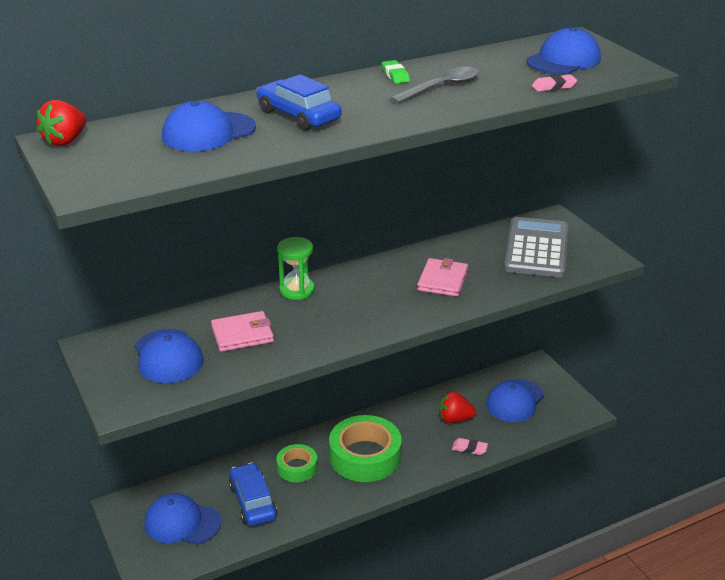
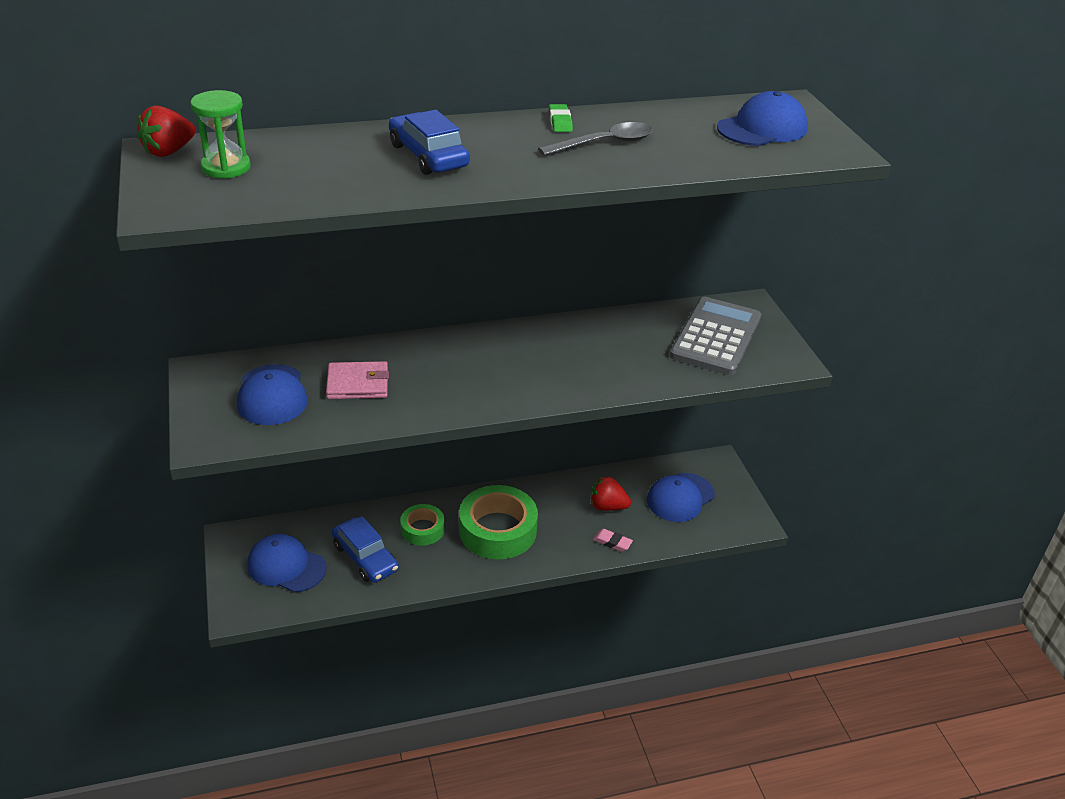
camera: 10 degrees right, 5 degrees up
blue cap [162,101,256,151] -> none
blue car [229,463,277,526] -> blue car turned 150 degrees clockwise [332,516,399,583]
green hourglass [277,237,315,300] -> green hourglass moved to [190,90,251,179]
pink wallet [417,258,468,297] -> none
pink eraser [532,75,577,92] -> none

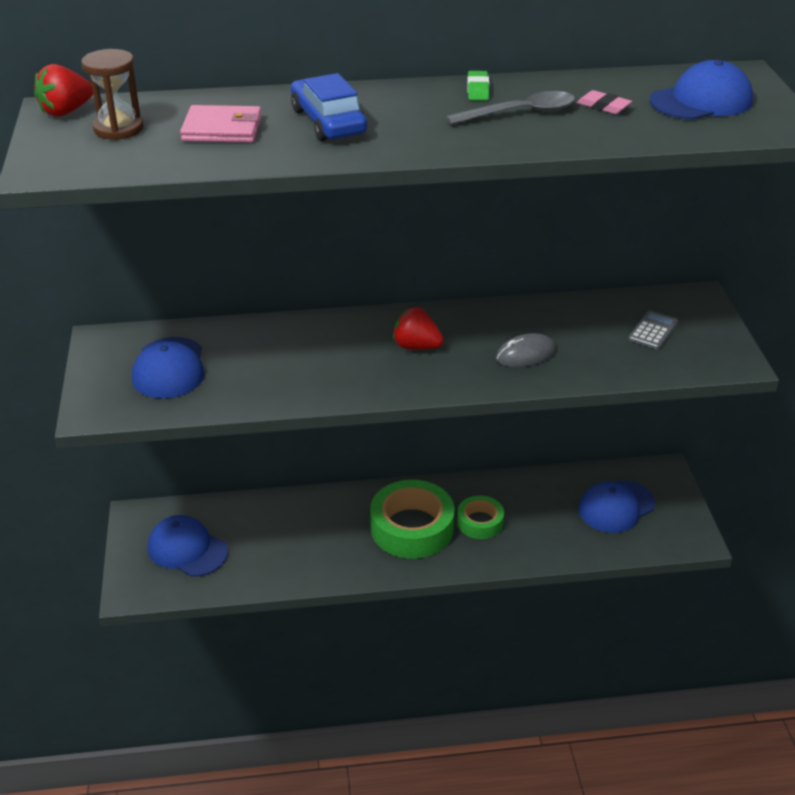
camera: 10 degrees right, 0 degrees up
green hourglass [190,90,251,179] -> brown hourglass [81,49,144,140]
pink wallet [326,361,389,399] -> pink wallet moved to [180,105,262,143]
blue car [332,516,399,583] -> none
green tape [400,504,445,546] -> green tape moved to [457,496,504,539]
red strawberry [591,476,631,511] -> red strawberry moved to [393,307,444,350]
pink eraser [593,529,633,552] -> pink eraser moved to [577,90,632,114]
grey calculator [670,297,761,375] -> grey calculator [628,311,678,350], size x0.45
none -> grey mouse [496,333,556,367]

